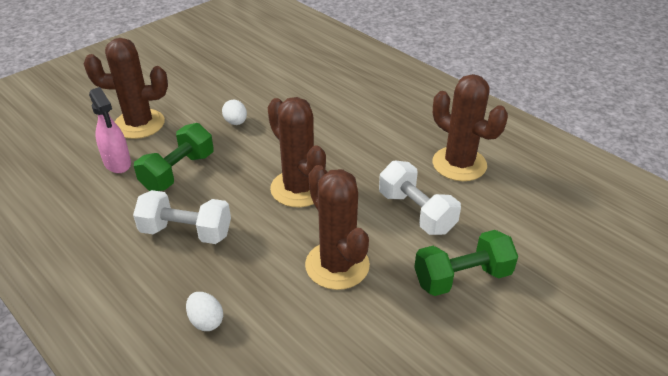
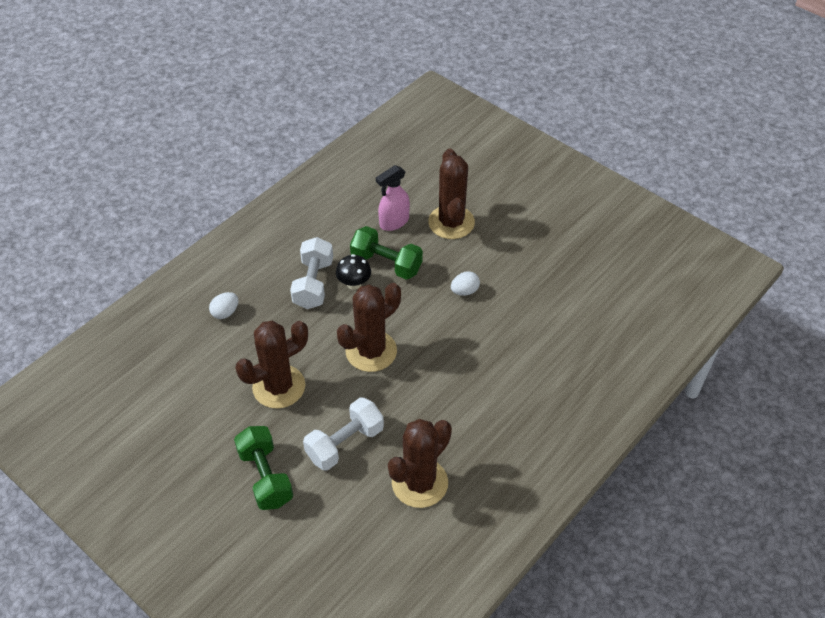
camera: 85 degrees right, 10 degrees up
none -> black mushroom [336,254,371,290]

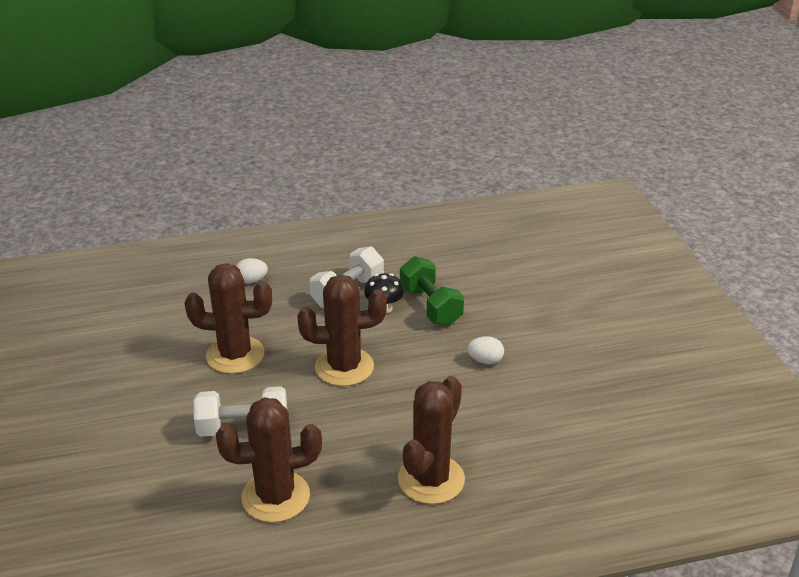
camera: 35 degrees right, 15 degrees down
green dumbbell [234,426,293,510] -> none
pink spray bottle [376,165,410,231] -> none
brown cactus [428,149,475,239] -> brown cactus moved to [398,376,465,504]

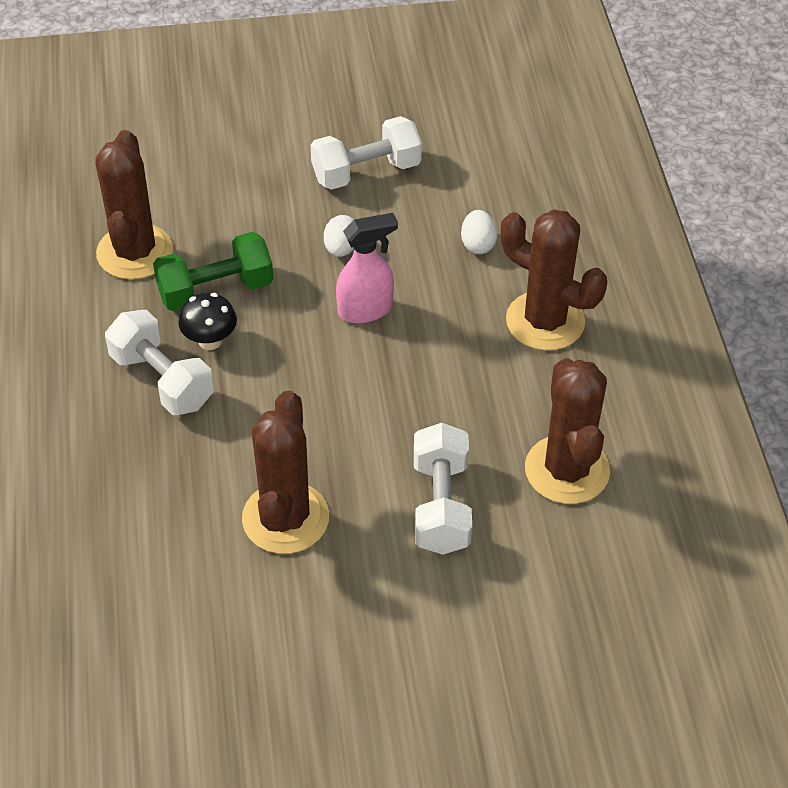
camera: 85 degrees left, 15 degrees up
white egg [236,258,268,284] -> white egg moved to [461,210,497,254]
brown cactus [297,275,387,386] -> brown cactus moved to [95,130,173,280]
none -> white dumbbell [311,116,422,190]
none -> pink spray bottle [336,213,398,323]

